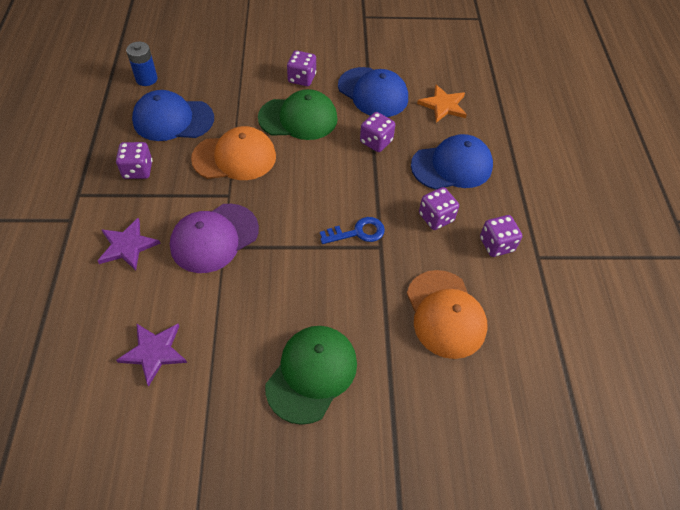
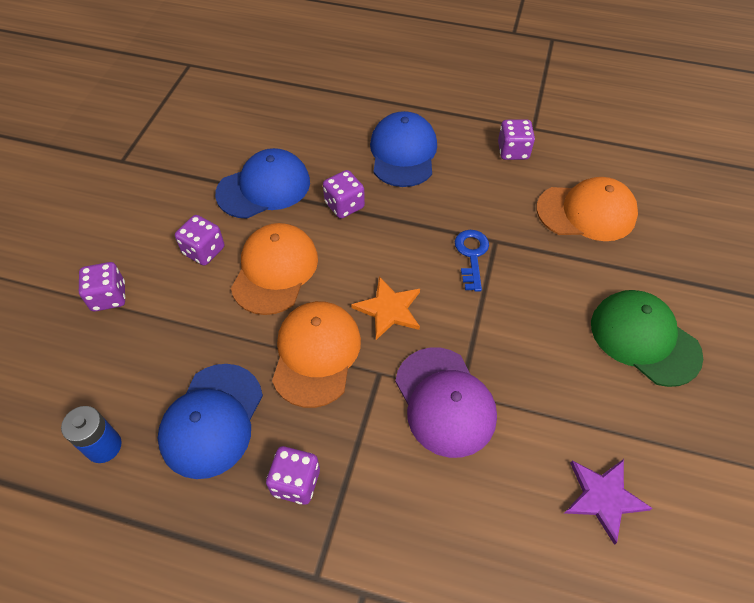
camera: 70 degrees left, 0 degrees up
purple star [98,218,161,271] -> none
green cap [258,89,338,140] -> orange cap [231,223,318,315]
orange star [417,85,467,123] -> orange star moved to [351,276,420,340]
purple dice [419,187,459,230] -> purple dice moved to [79,262,125,311]

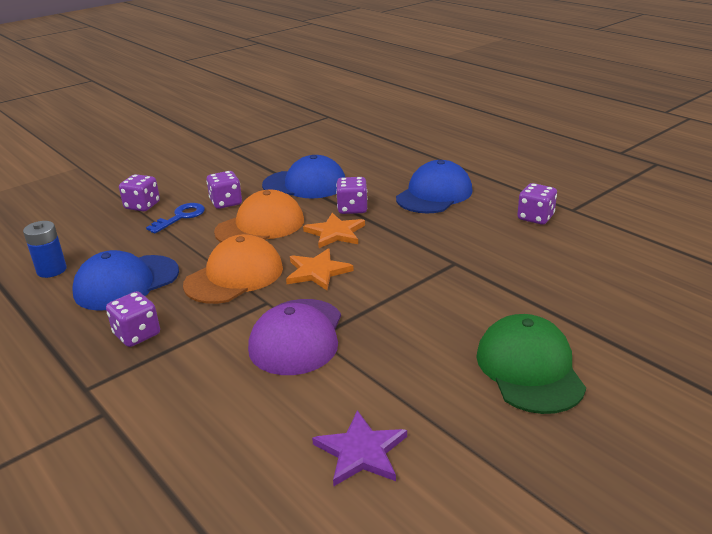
camera: 35 degrees right, 25 degrees down
blue key [455,230,489,292] -> blue key moved to [146,203,205,233]
orange cap [536,177,638,241] -> none
none -> orange star [303,213,365,248]

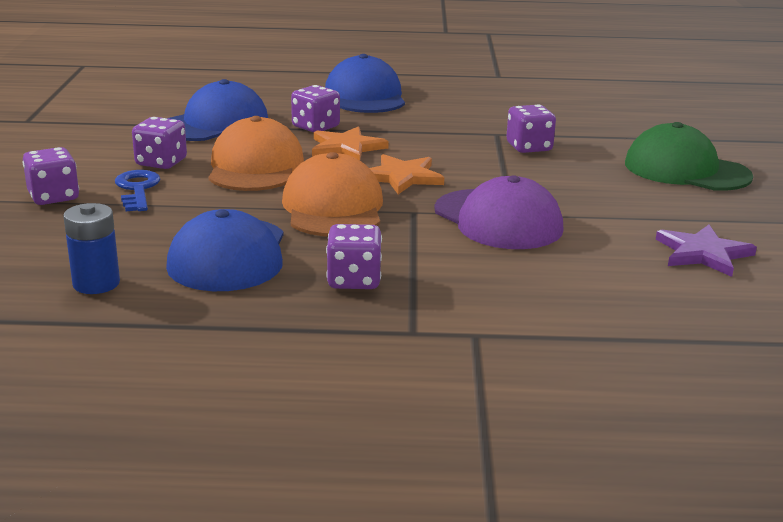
camera: 50 degrees left, 5 degrees down
purple dice [517,183,557,225] -> purple dice moved to [506,105,556,153]

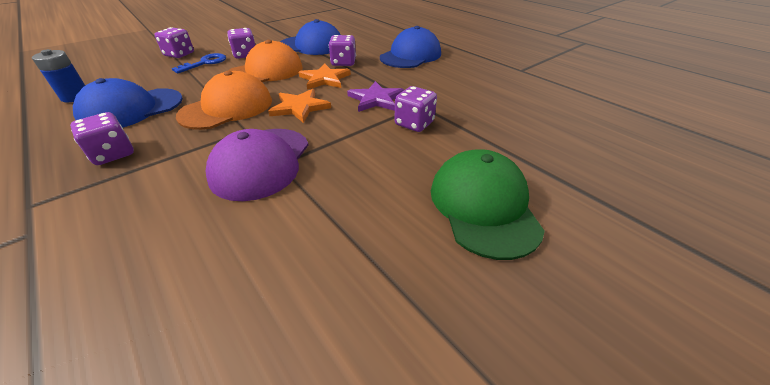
camera: 50 degrees right, 15 degrees up
purple star [656,225,757,277] -> purple star moved to [347,81,404,112]

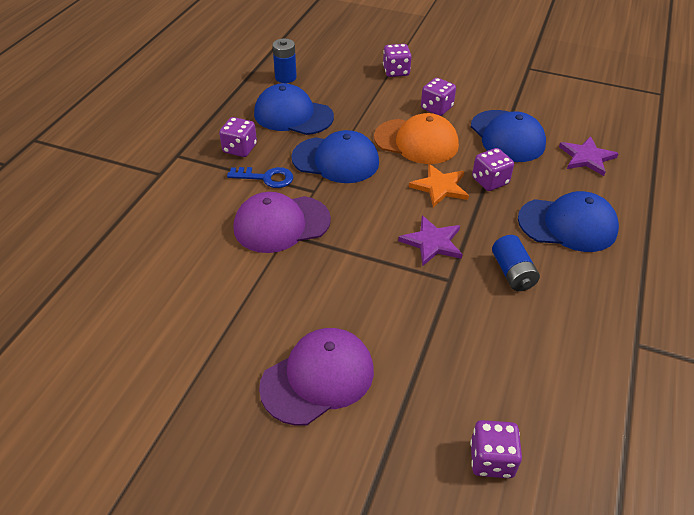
camera: 60 degrees right, 5 degrees up
blue key [172,53,226,73] -> blue key moved to [227,167,293,188]
orange cap [176,71,272,130] -> blue cap [291,130,379,183]
orange star [268,89,331,123] -> none
purple dice [394,86,437,132] -> purple dice moved to [470,420,522,478]
green cap [431,149,545,260] -> purple cap [259,328,374,426]
none -> blue battery [492,235,540,291]
none -> purple star [559,136,619,176]

